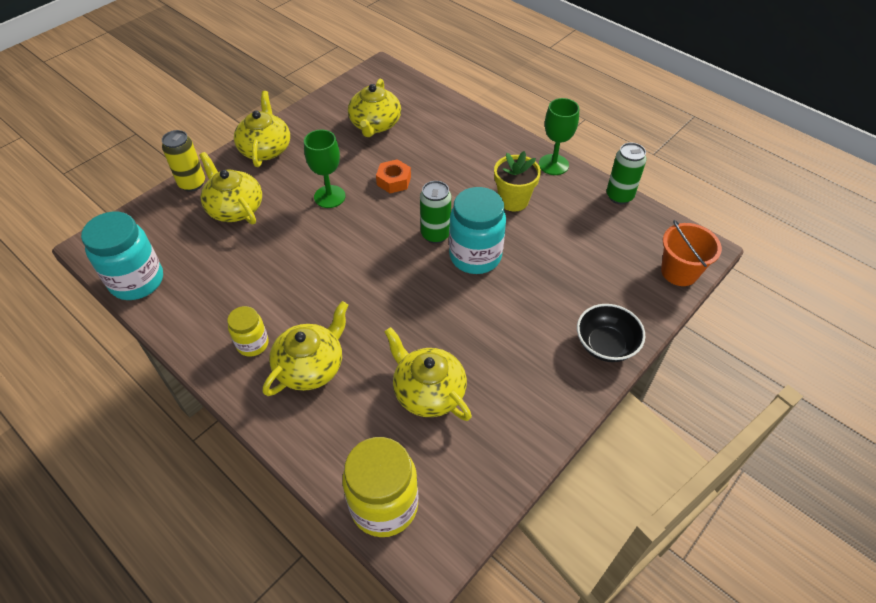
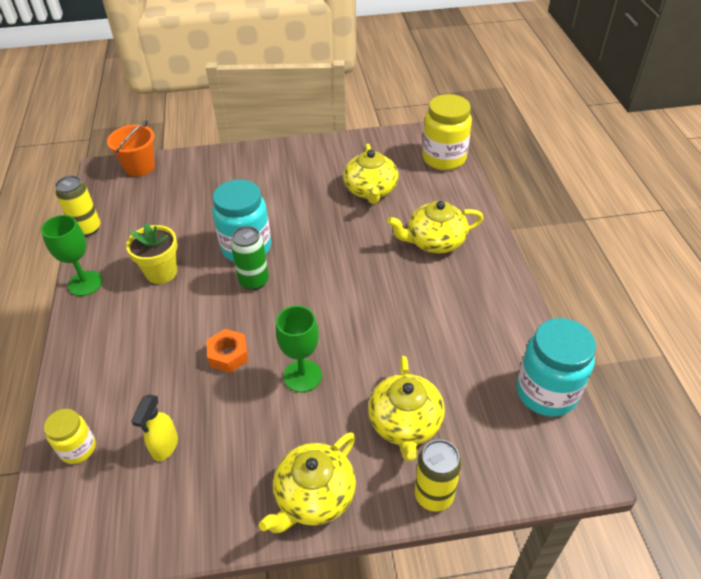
camera: 140 degrees left, 5 degrees down
yellow jar [227,306,269,357] -> yellow jar moved to [44,409,96,464]
yellow teapot [348,79,401,137] -> yellow spray bottle [131,394,178,461]
black bowl [577,304,645,362] -> none
green can [606,143,646,204] -> yellow can [55,175,100,237]

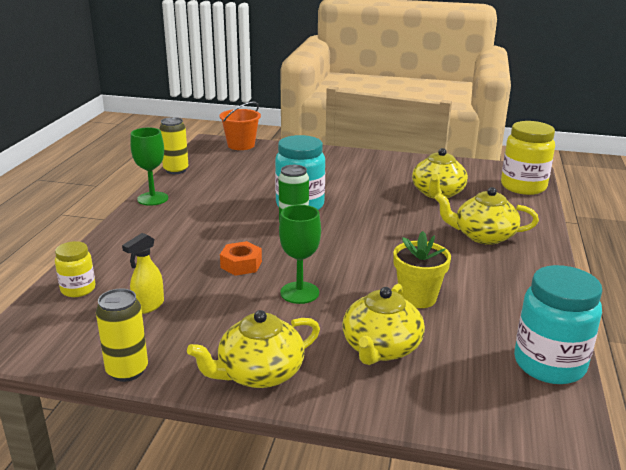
camera: 20 degrees right, 20 degrees down
yellow flower pot [126,222,177,284] -> yellow flower pot moved to [393,231,451,308]
yellow can [414,440,462,512] -> yellow can moved to [96,289,148,382]

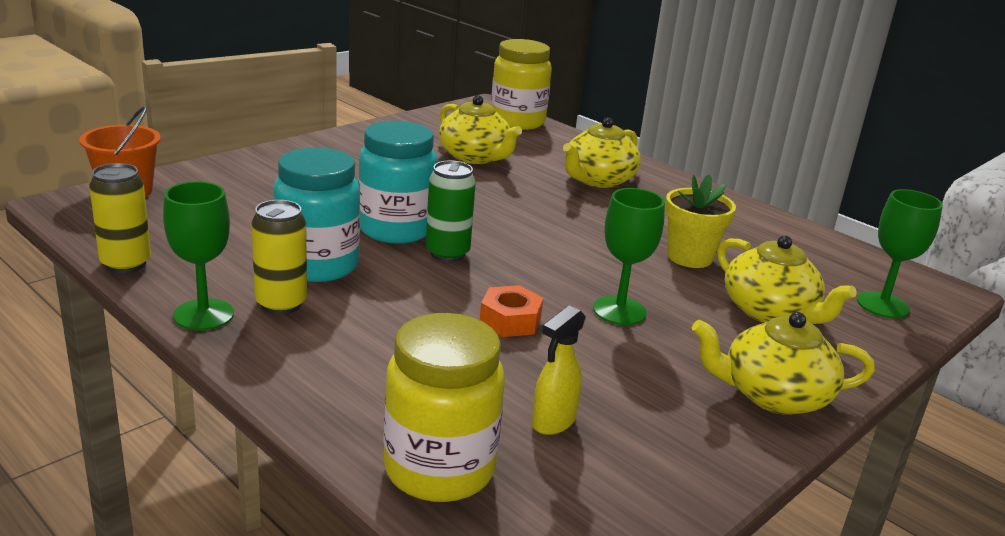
camera: 60 degrees left, 0 degrees up
yellow jar [55,241,96,297] -> yellow jar [383,313,505,502], size x1.78
yellow can [96,289,148,382] -> yellow can moved to [251,200,307,315]
yellow spray bottle [122,233,164,314] -> yellow spray bottle turned 60 degrees clockwise [532,306,586,435]
yellow teapot [187,310,320,388] -> yellow teapot turned 90 degrees clockwise [692,312,875,415]
turquoise jar [514,265,602,384] -> turquoise jar moved to [273,147,360,282]
none -> green goblet [857,189,943,318]

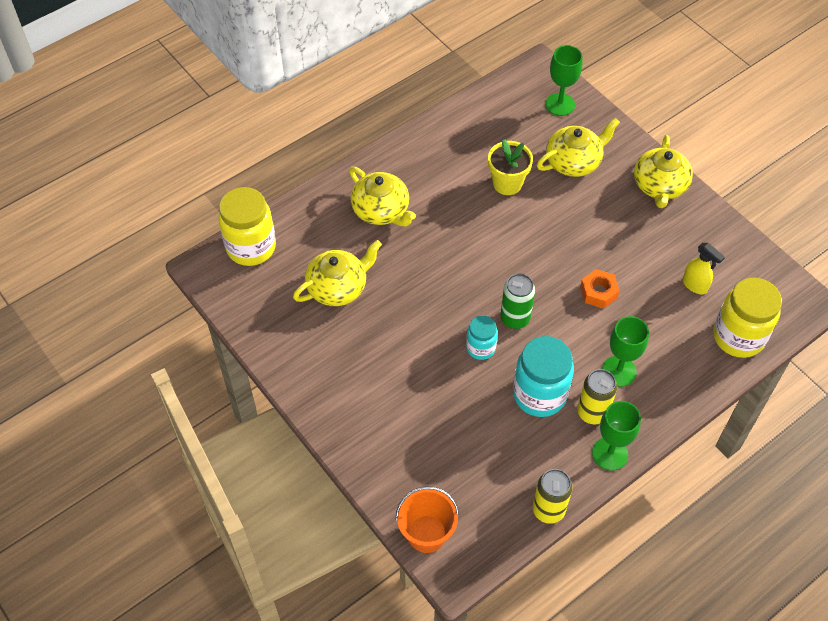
camera: 80 degrees left, 30 degrees up
turquoise jar [358,121,437,244] -> turquoise jar [466,316,498,360], size x0.56
green goblet [593,188,665,325] -> green goblet moved to [602,316,649,387]

